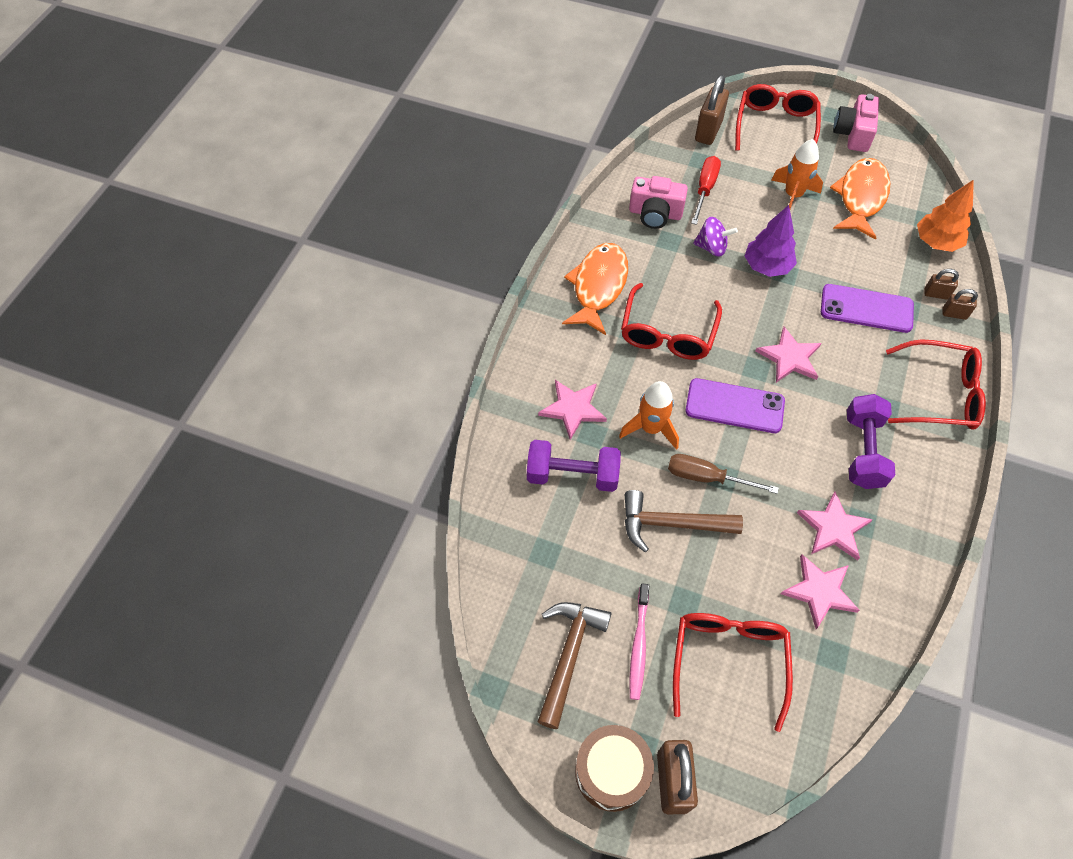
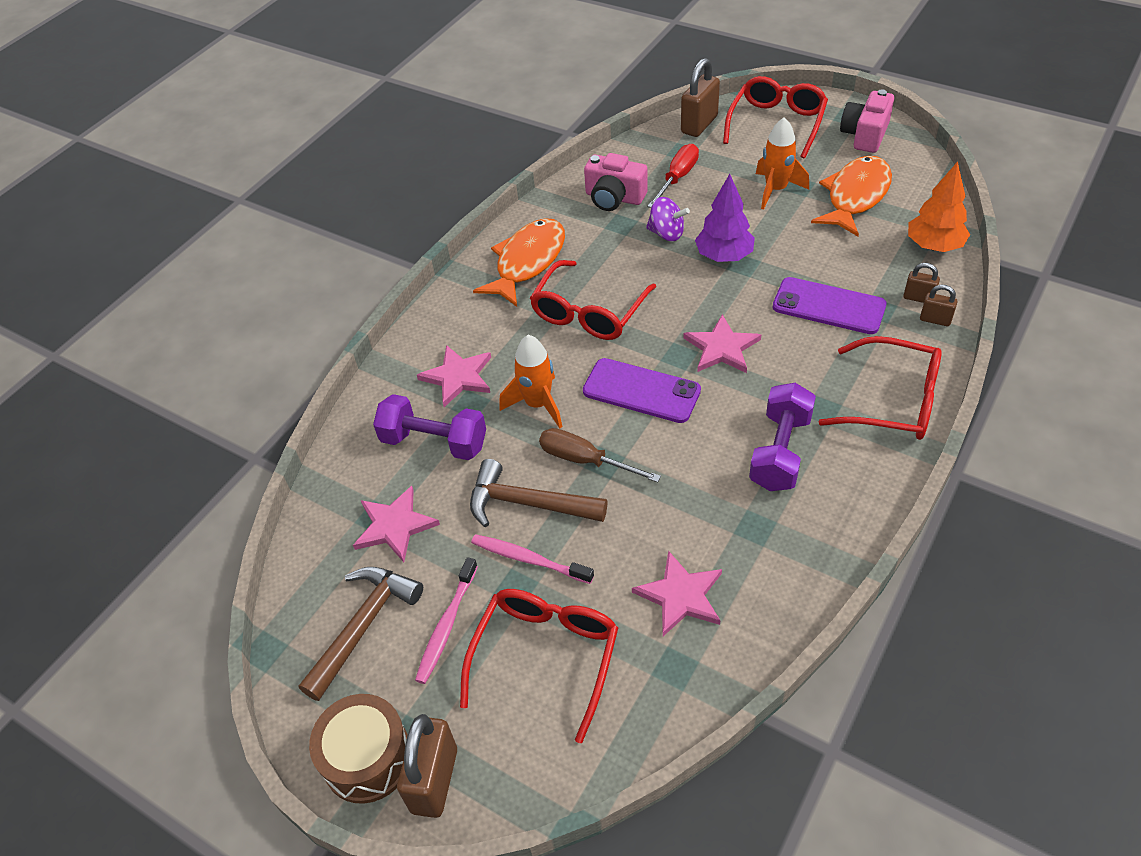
camera: 15 degrees right, 10 degrees down
pink star [797,492,873,560] -> pink star moved to [353,486,440,562]
none -> pink toothbrush [471,534,594,584]

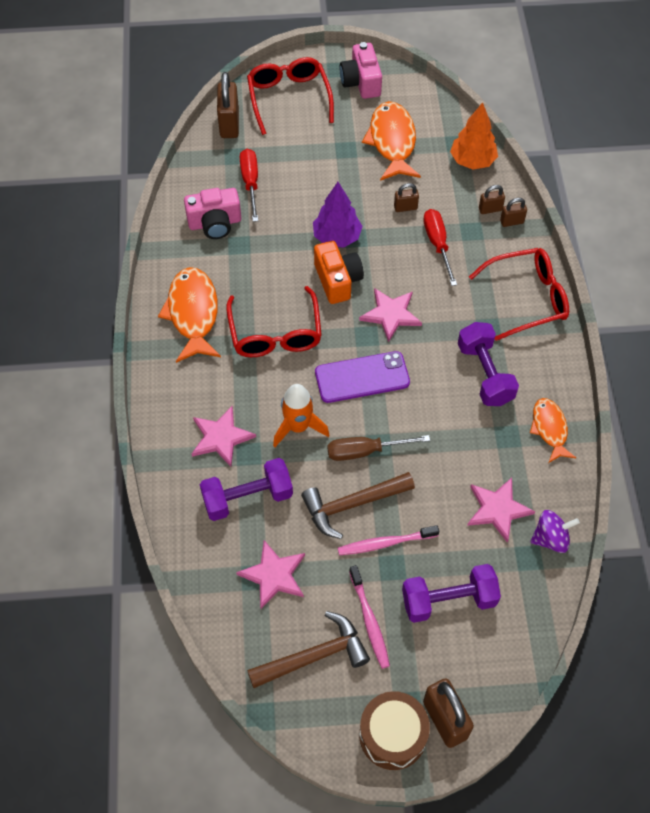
camera: 40 degrees left, 10 degrees up
brown hammer [299,567,423,701] -> brown hammer turned 75 degrees clockwise [247,611,370,688]
red glasses [460,589,618,743] -> purple dumbbell [402,564,501,623]
purple spinning top [646,197,690,241] -> purple spinning top moved to [530,510,580,553]
orange rocket [756,117,809,210] -> none
purple phone [773,277,887,334] -> red screwdriver [423,209,457,286]
none -> orange camera [314,241,364,304]
none -> brown padlock [394,183,419,212]
none -> orange fish [530,398,576,463]

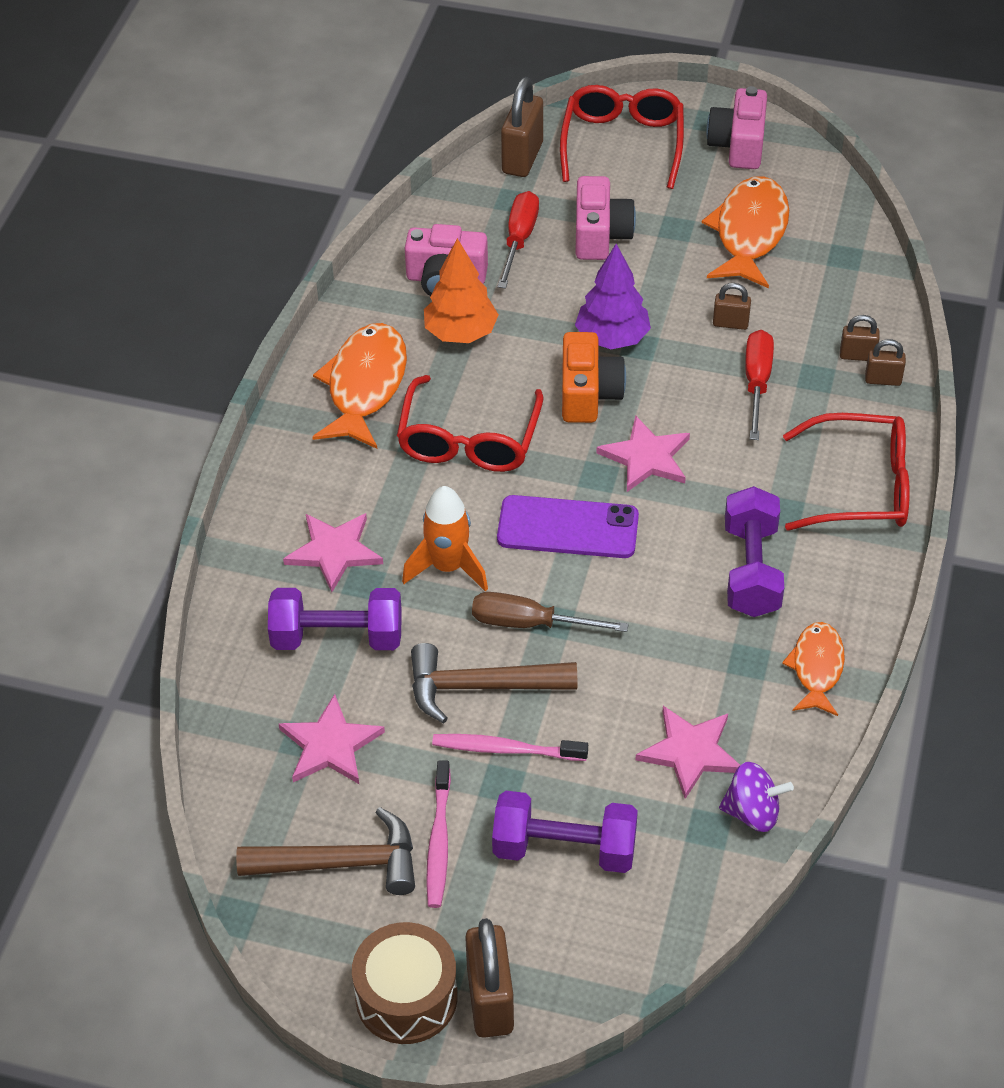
camera: 20 degrees right, 10 degrees down
orange tree [450,102,498,170] -> orange tree moved to [424,238,499,343]
none -> pink camera [575,176,636,260]

